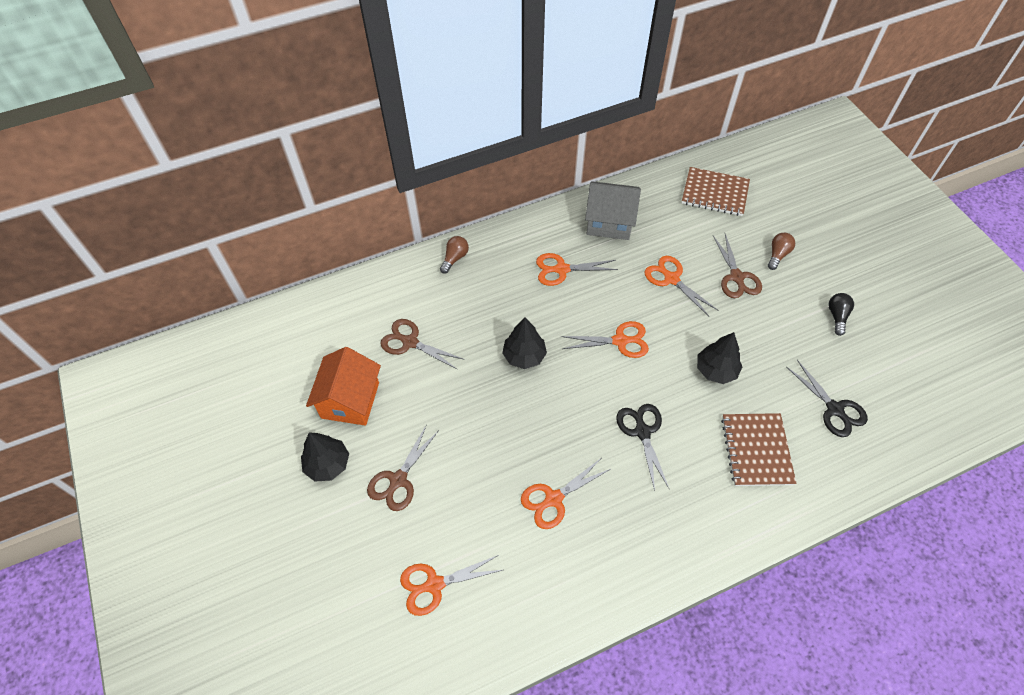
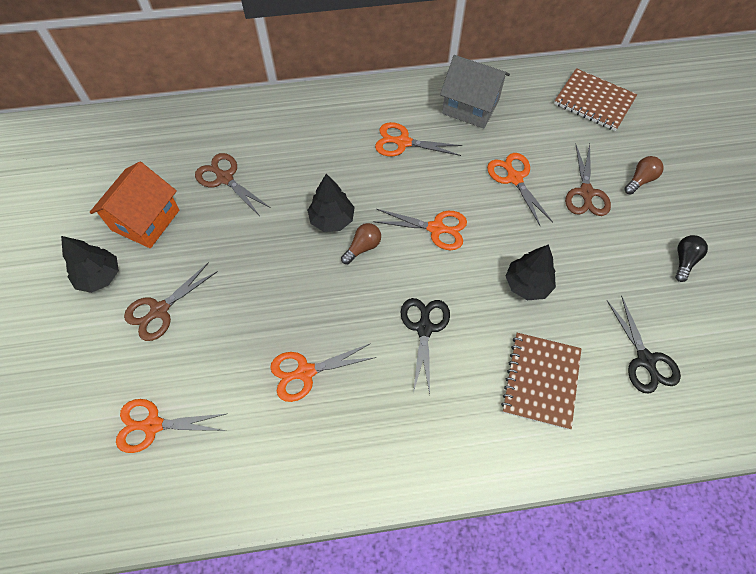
camera: 15 degrees right, 5 degrees up
brown light bulb [440,236,469,274] -> brown light bulb moved to [341,223,381,264]

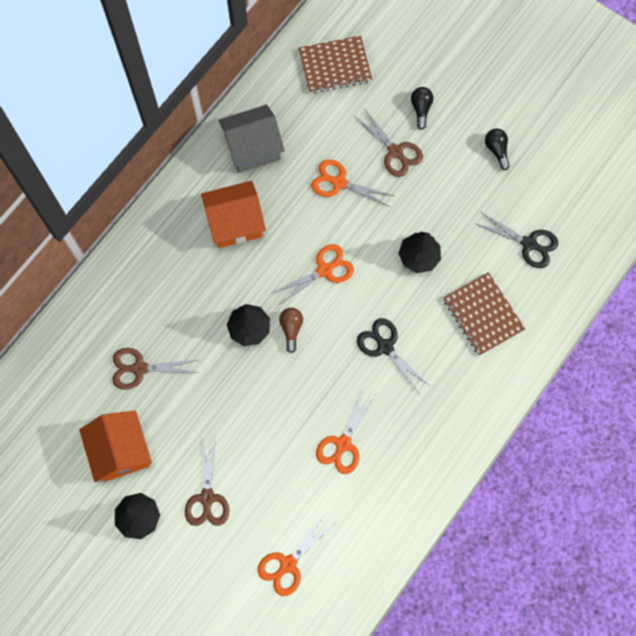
camera: 45 degrees left, 10 degrees up
orange scissors [375,122,463,156] -> orange house [201,181,266,248]
brown light bulb [624,156,663,194] -> black light bulb [411,87,433,130]

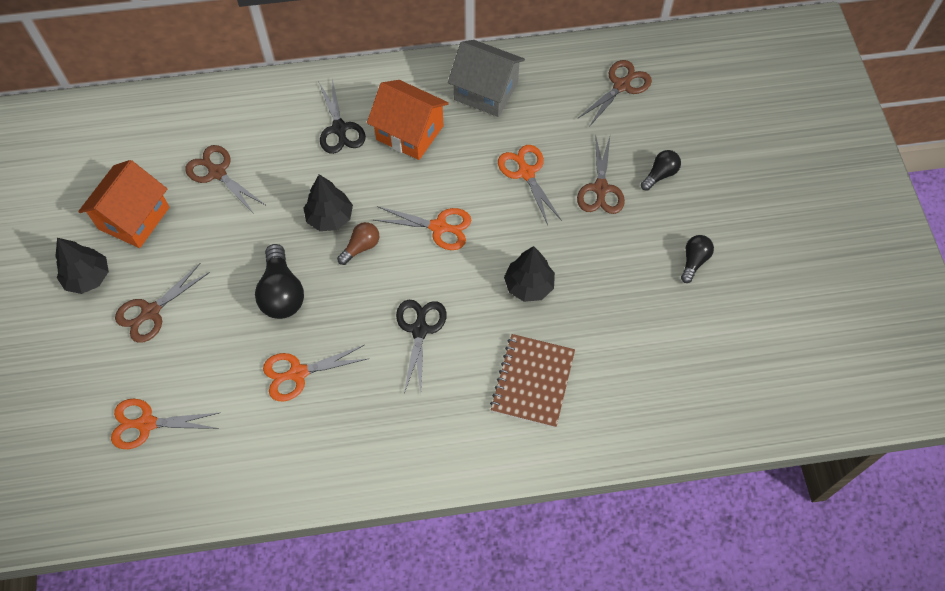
camera: 45 degrees right, 10 degrees down
brown notebook [299,35,372,94] -> brown scissors [578,60,652,127]
black scissors [476,212,558,268] -> black scissors moved to [319,78,366,154]
none -> black light bulb [255,244,304,319]

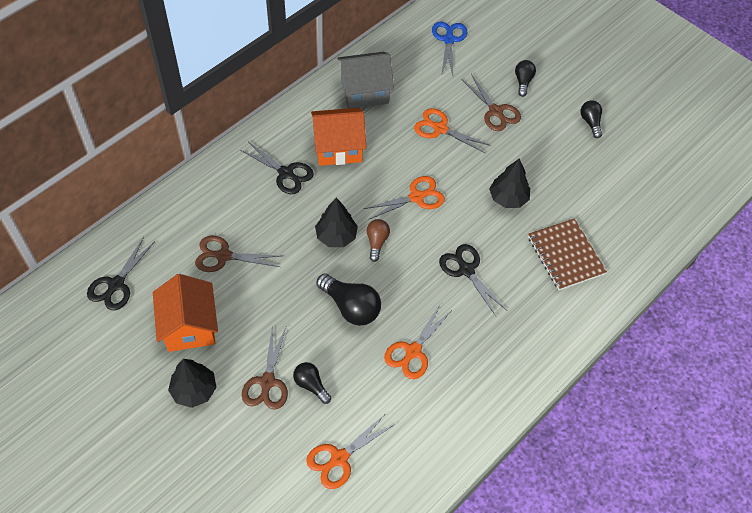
camera: 40 degrees left, 5 degrees down
brown scissors [578,60,652,127] -> blue scissors [432,21,467,75]
none -> black scissors [87,237,155,310]
none -> black light bulb [293,362,331,404]

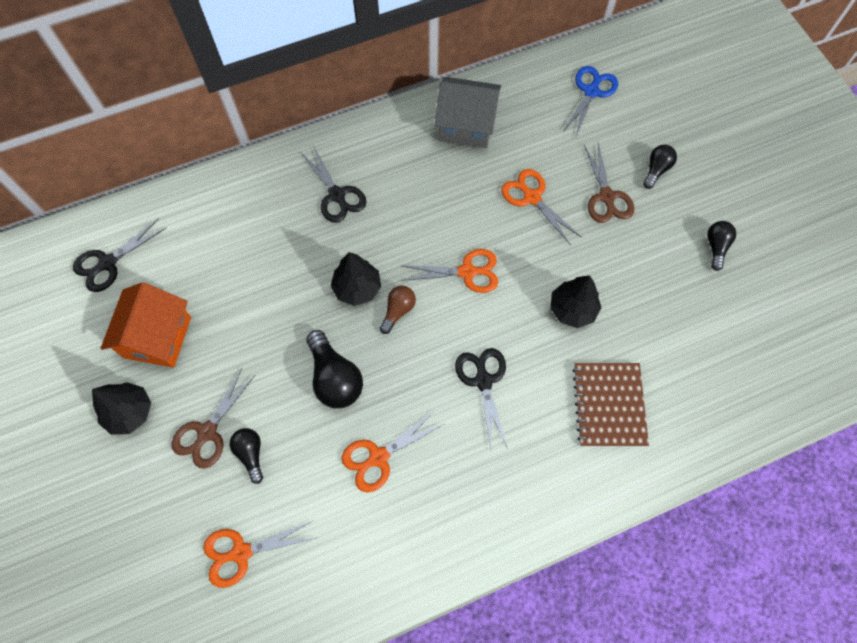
camera: 25 degrees right, 10 degrees up
brown scissors [195,236,280,272] -> none
orange house [311,108,366,166] -> none

